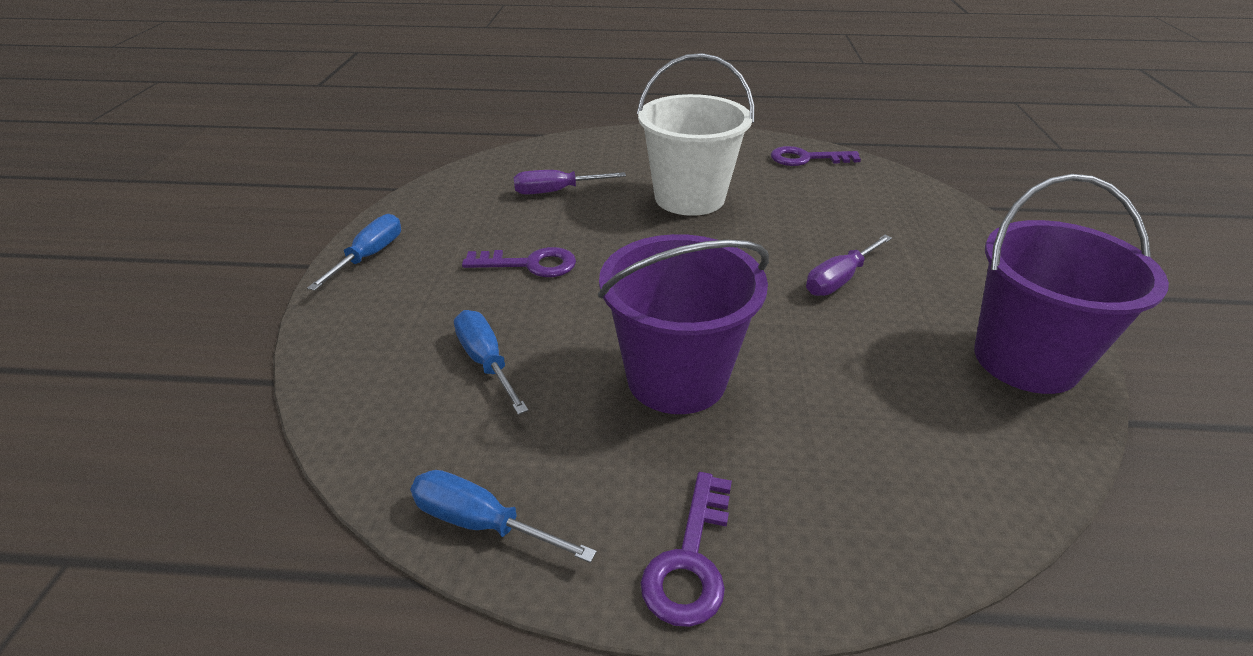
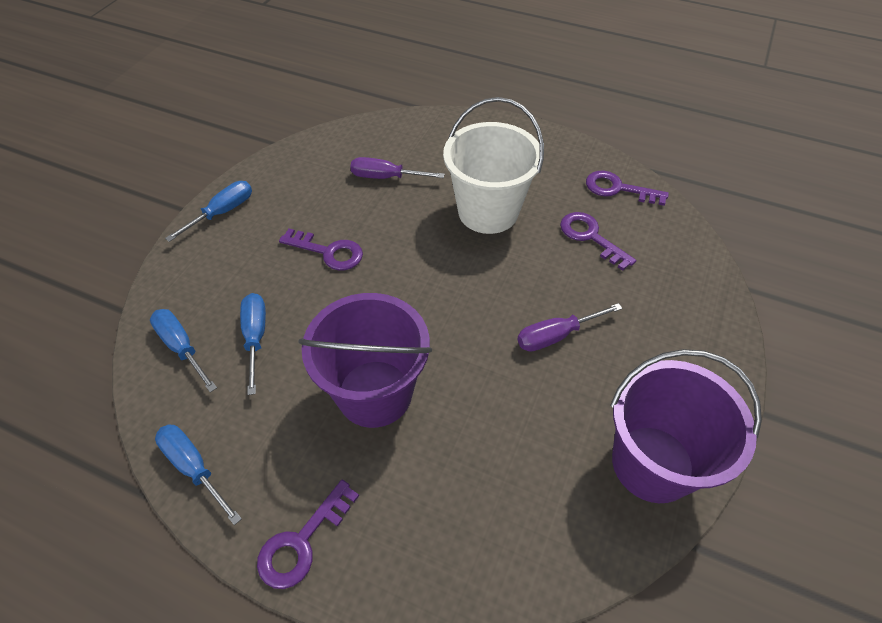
camera: 20 degrees right, 15 degrees up
none -> blue screwdriver [150,309,217,392]
none -> purple key [560,212,636,271]

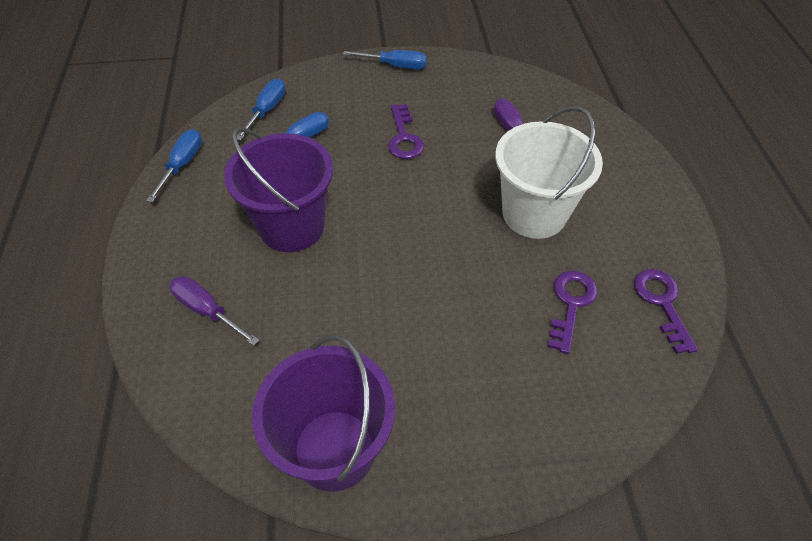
camera: 60 degrees right, 0 degrees up
purple key [257,480,359,589] -> none
purple screwdriver [517,303,623,352] -> purple screwdriver moved to [170,276,260,346]

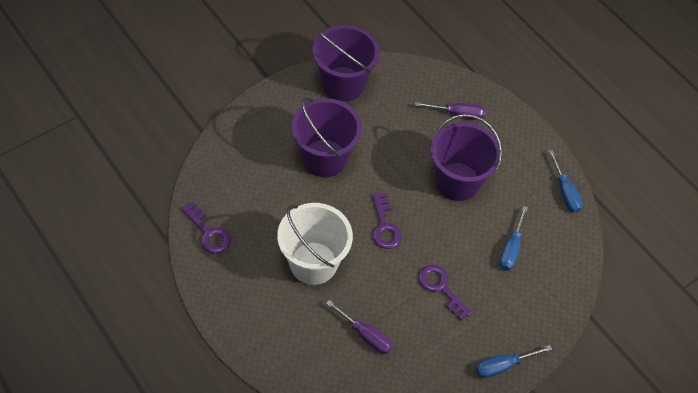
camera: 145 degrees right, 5 degrees up
blue screwdriver [237,78,286,140] -> none
purple key [548,271,598,354] -> purple key moved to [372,192,402,249]
none -> purple bucket [291,97,362,177]

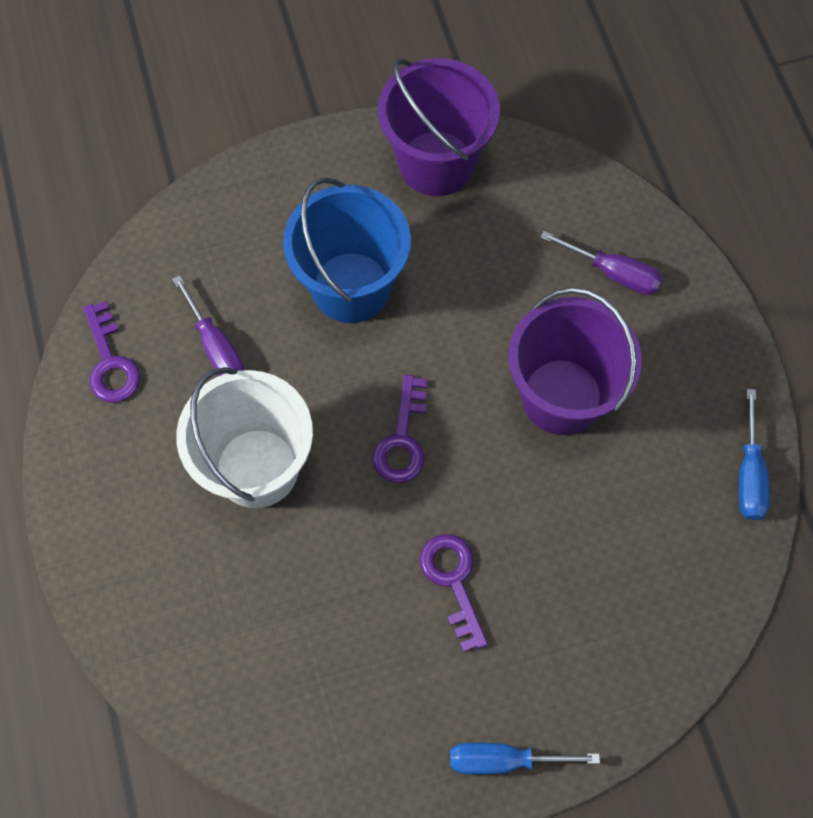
camera: 25 degrees right, 10 degrees up
purple bucket [291,97,362,177] -> blue bucket [283,177,411,323]
purple screwdriver [326,300,393,354] -> purple screwdriver moved to [173,275,244,376]
blue screwdriver [499,206,528,271] -> none

